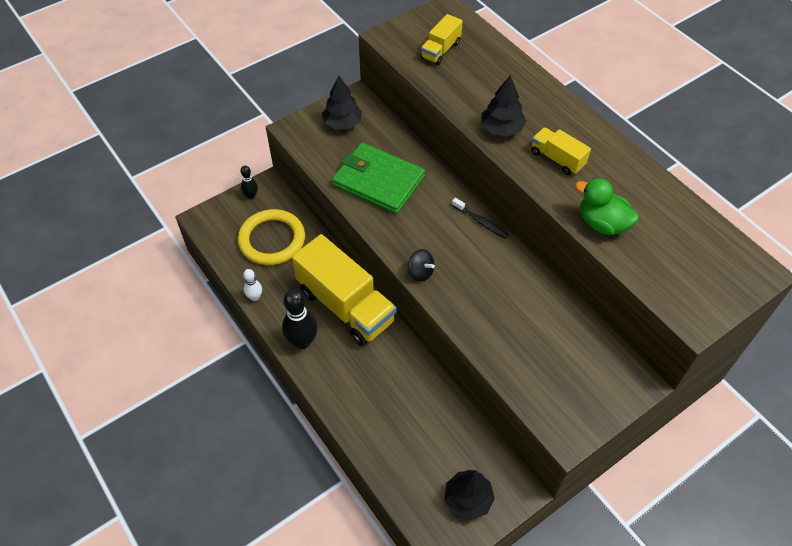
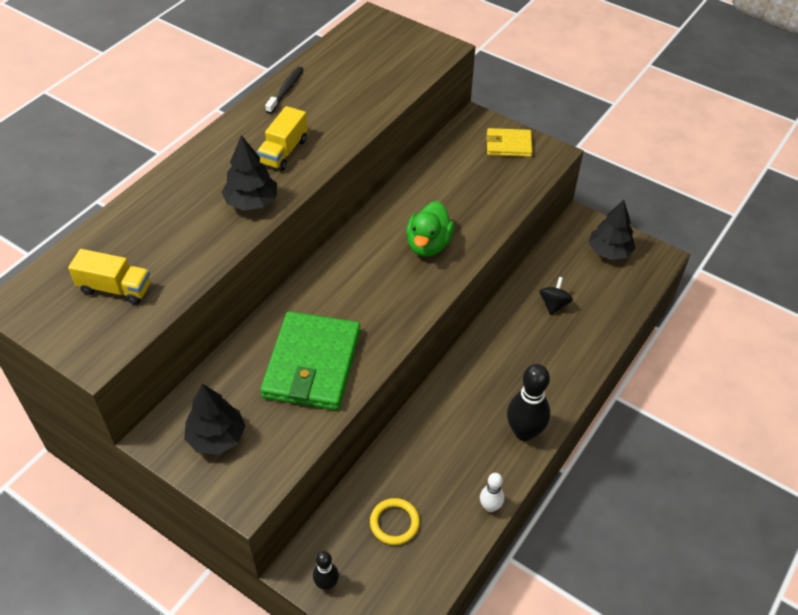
camera: 110 degrees left, 5 degrees down
yellow ring [238,209,305,265] -> yellow ring [370,498,420,545], size x0.52
yellow truck [292,234,396,346] -> none
black spinning top [408,249,435,282] -> black spinning top moved to [539,277,573,315]
black toothbrush [452,197,508,239] -> black toothbrush moved to [265,66,303,114]
green duck [575,178,639,235] -> green duck moved to [406,201,454,257]
none -> yellow wallet [486,128,533,157]

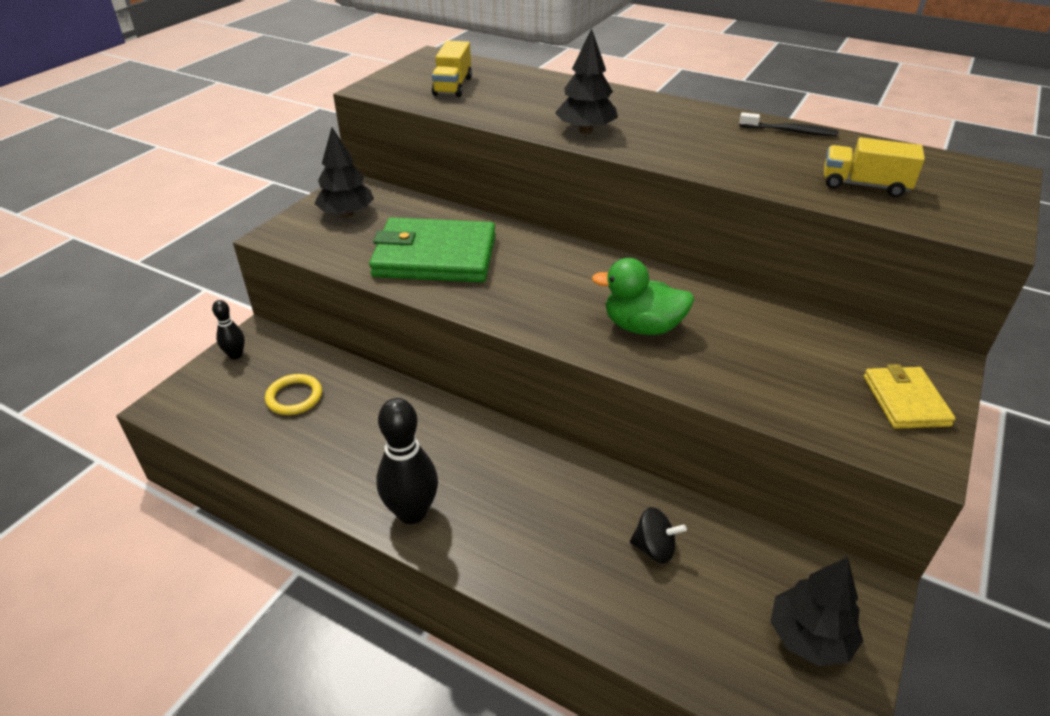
camera: 85 degrees right, 10 degrees down
yellow truck [257,106,308,171] -> yellow truck moved to [824,137,925,197]
white bowling pin [480,473,504,512] -> none

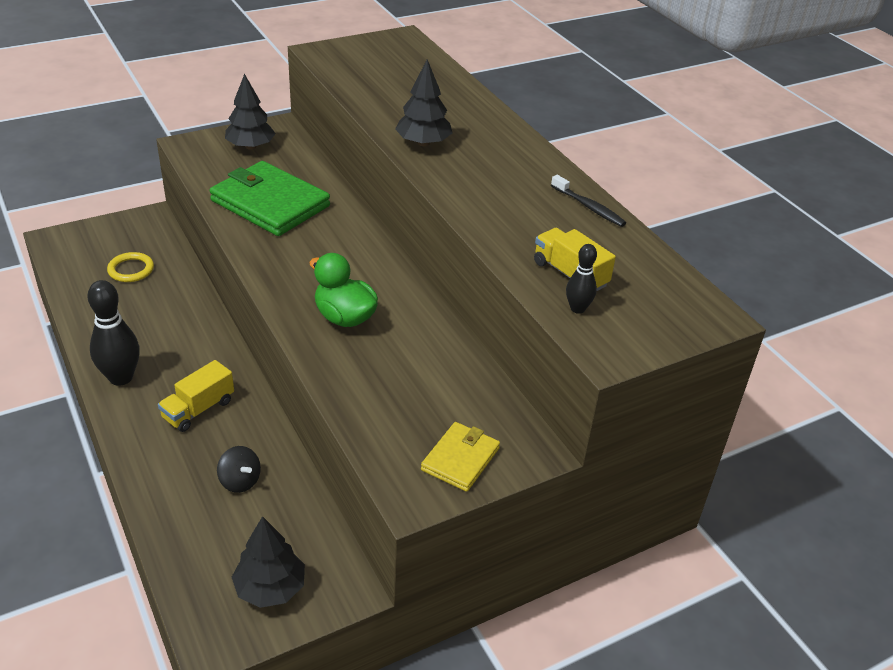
camera: 30 degrees right, 0 degrees up
black bowling pin [212,300,245,359] -> black bowling pin moved to [566,244,597,314]
yellow truck [432,40,472,97] -> yellow truck moved to [158,360,234,432]

